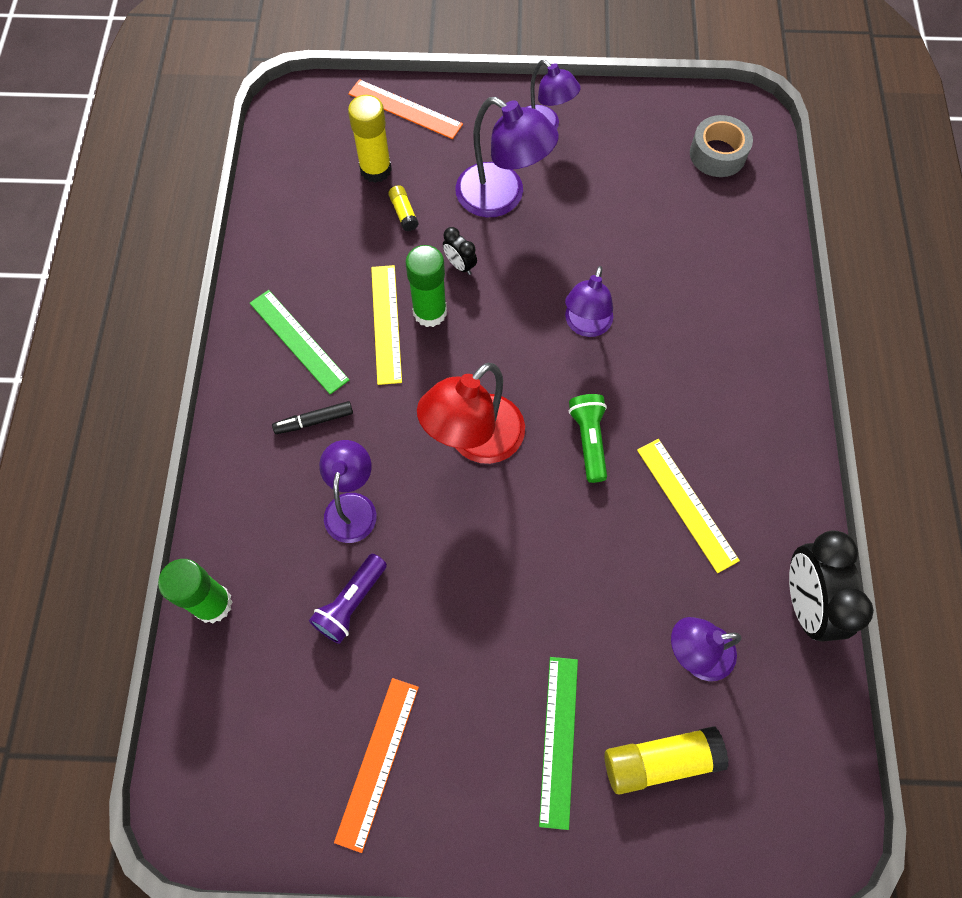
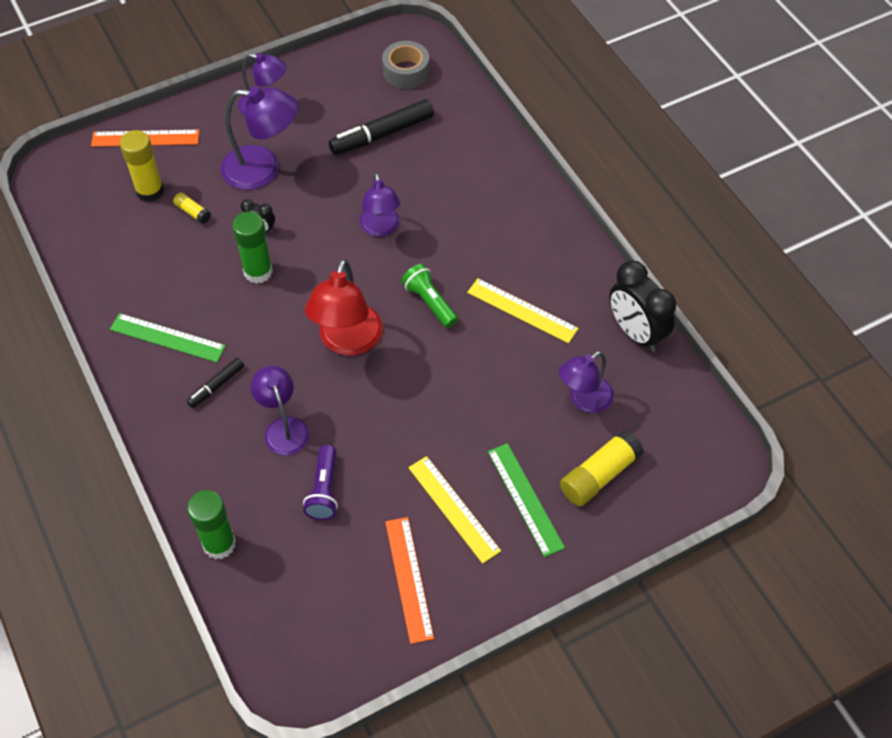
camera: 30 degrees left, 10 degrees down
yellow ruler [371,265,402,385] -> yellow ruler moved to [408,456,501,564]
none -> black marker [329,99,434,155]

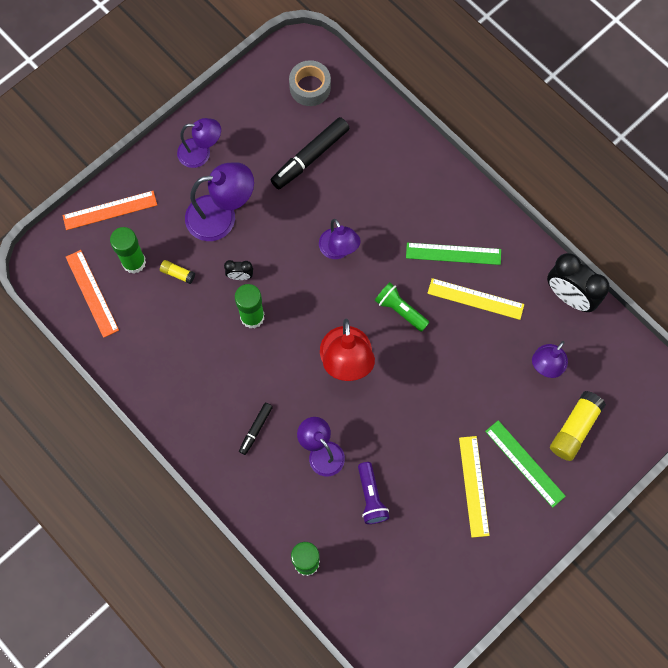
camera: 15 degrees left, 15 degrees up
green ruler [110,313,226,362] -> green ruler moved to [406,243,501,265]
yellow glue stick [120,130,164,202] -> green glue stick [110,227,146,274]
orange ruler [385,517,434,644] -> orange ruler moved to [66,250,119,338]
yellow ruler [408,456,501,564] -> yellow ruler turned 45 degrees clockwise [459,436,490,538]

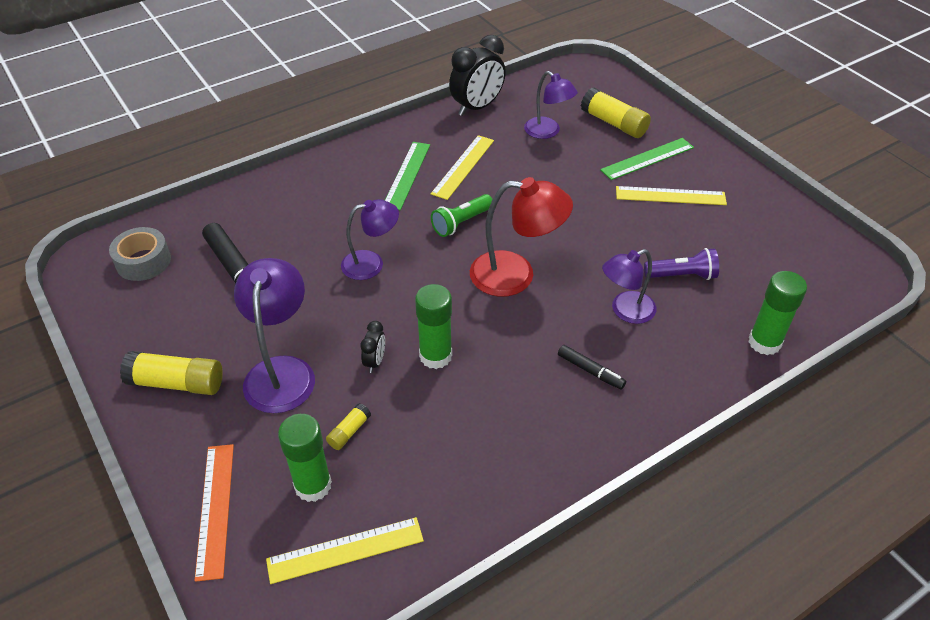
camera: 80 degrees left, 25 degrees down
orange ruler [66,250,119,338] -> yellow ruler [266,517,424,584]
purple lamp [177,118,221,168] -> yellow glue stick [120,351,223,395]

